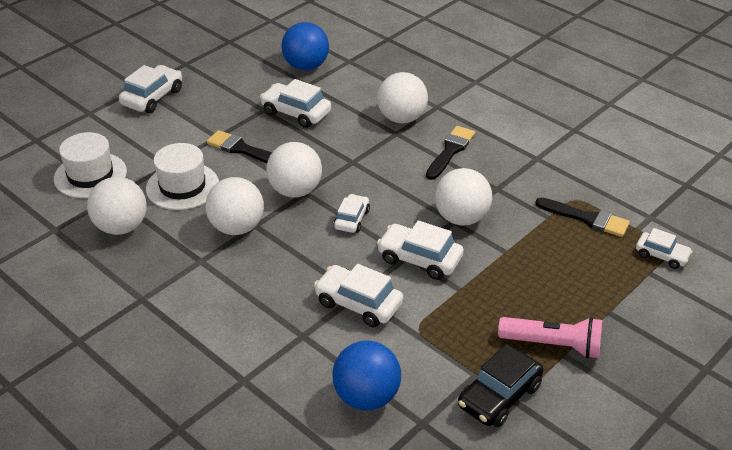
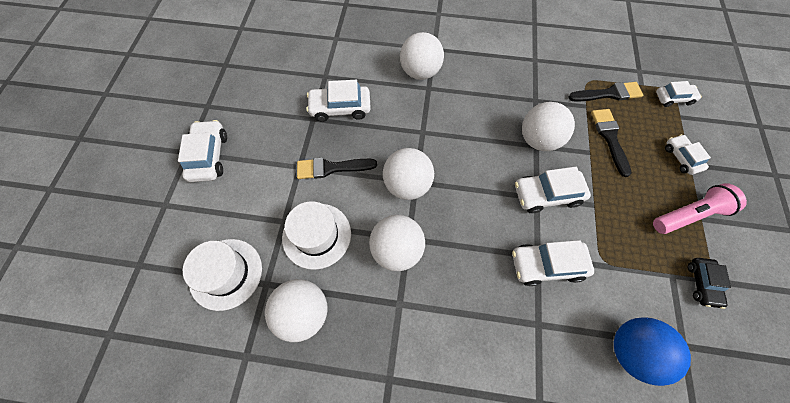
camera: 35 degrees left, 25 degrees up
blue ball [282,22,329,70] -> none
white car [334,194,370,233] -> white car moved to [665,134,711,175]
black brush [426,126,475,180] -> black brush moved to [591,109,631,177]
black car [458,344,543,427] -> black car [687,258,731,309], size x0.64

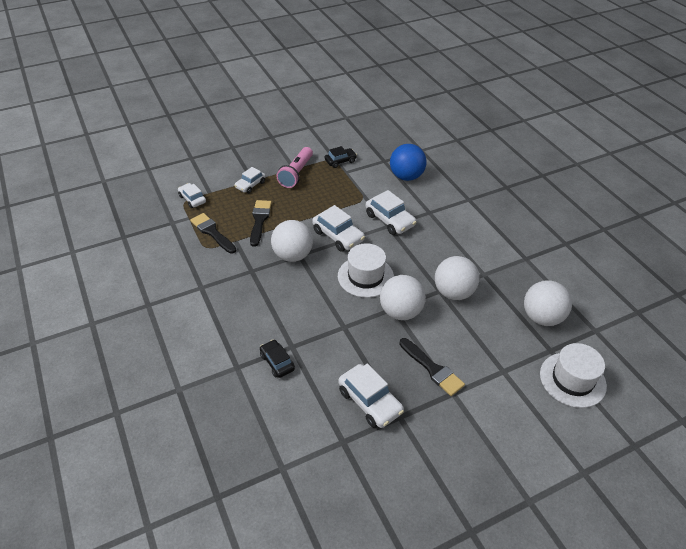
camera: 125 degrees left, 20 degrees down
white car [178,120,227,182] -> none
white hat [282,201,351,270] -> white hat moved to [338,243,394,298]
white ball [400,32,444,80] -> black car [260,340,295,378]
black brush [591,109,631,177] -> black brush turned 135 degrees clockwise [250,200,272,247]
pink flashlight [653,183,747,234] -> pink flashlight turned 105 degrees counterclockwise [276,147,313,188]

